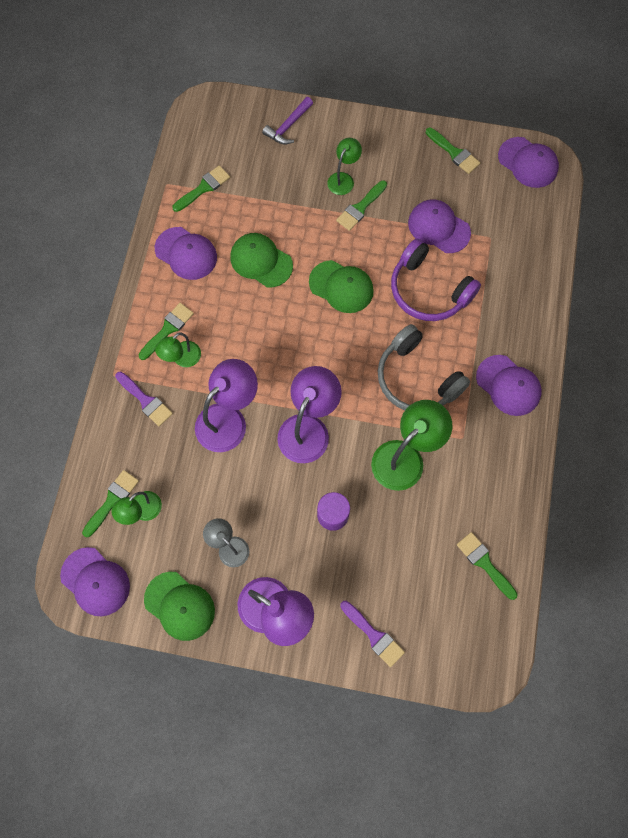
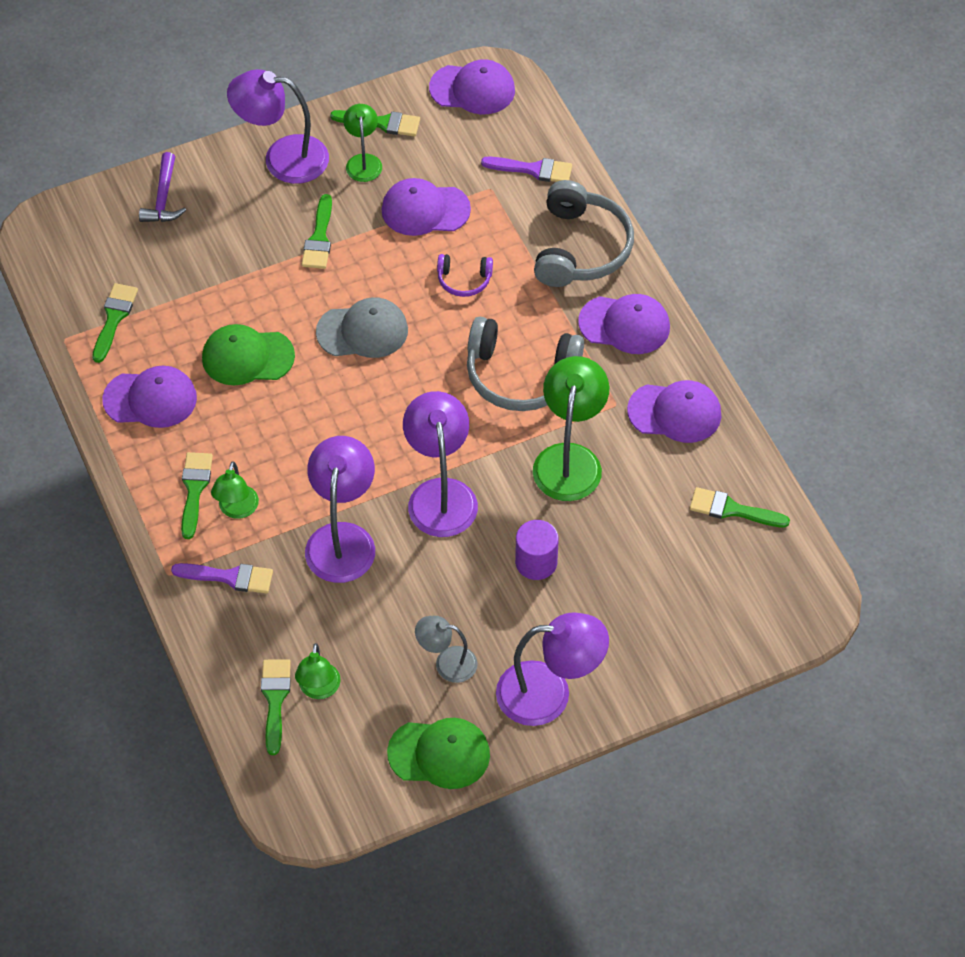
camera: 35 degrees left, 15 degrees down
purple cap [60,547,130,616] -> purple cap moved to [627,380,721,443]
green cap [309,260,374,313] -> grey cap [316,297,408,358]
green lamp [327,138,362,195] -> green lamp moved to [343,104,382,182]
purple brush [340,601,405,667] -> purple brush moved to [481,157,572,182]
purple headphones [391,238,481,321] -> purple headphones [437,254,493,297], size x0.50
none -> purple lamp [227,69,329,184]
none -> grey headphones [534,180,634,287]

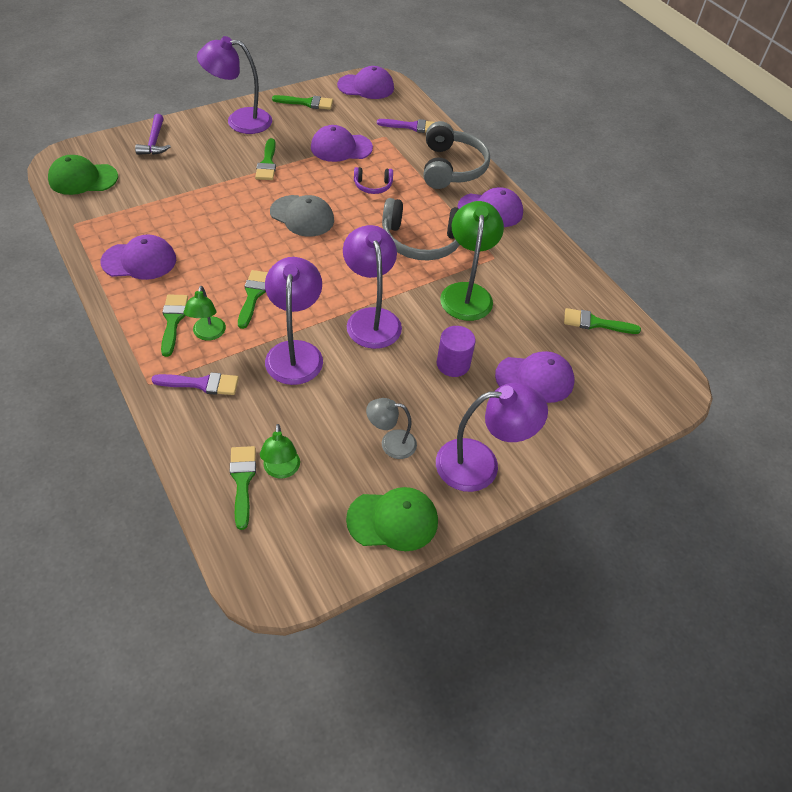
camera: 10 degrees left, 5 degrees down
green brush [92,283,138,363] -> green brush moved to [238,270,268,329]
green cap [202,324,295,386] -> green cap moved to [48,155,118,195]
grey cap [316,297,408,358] -> grey cap turned 45 degrees clockwise [270,195,334,237]
green lamp [343,104,382,182] -> none
purple cap [627,380,721,443] -> purple cap moved to [495,351,574,403]

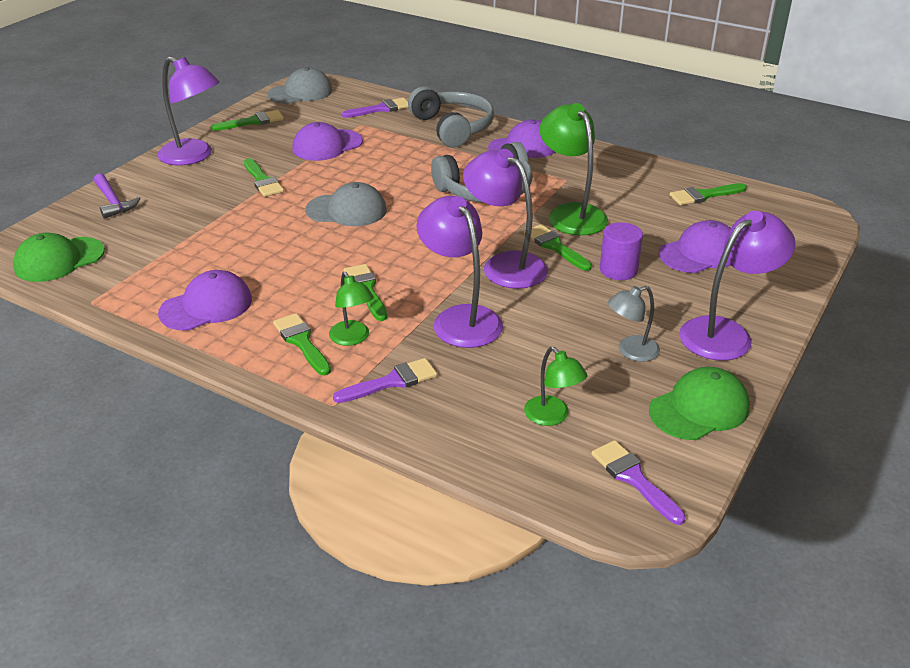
camera: 25 degrees left, 15 degrees down
purple lamp [197,36,272,134] -> purple lamp turned 120 degrees counterclockwise [158,56,220,166]
green brush [230,446,256,530] -> green brush moved to [524,224,592,271]
purple cap [337,66,394,99] -> grey cap [267,67,333,104]
purple headphones [354,167,393,194] -> none
none -> purple brush [592,440,686,525]

